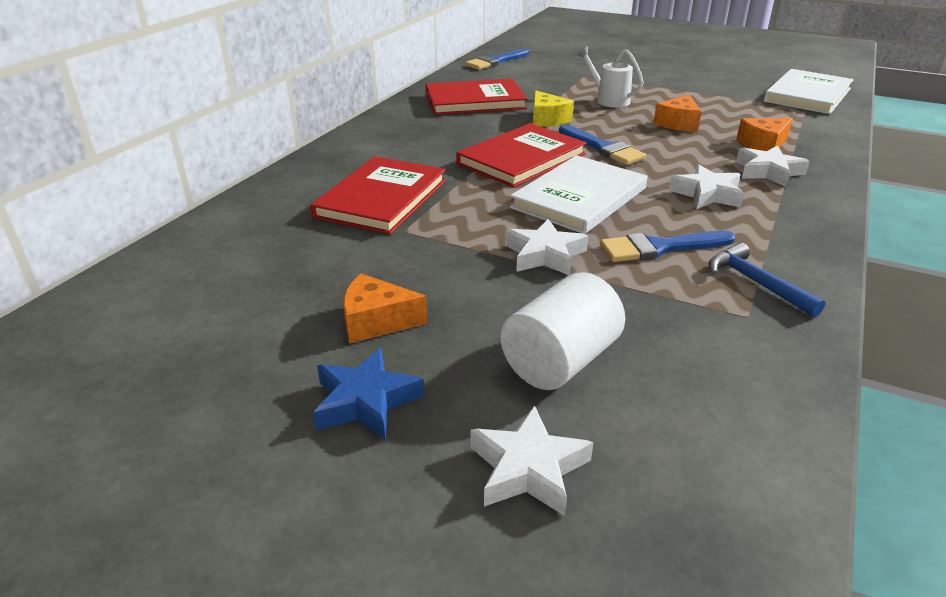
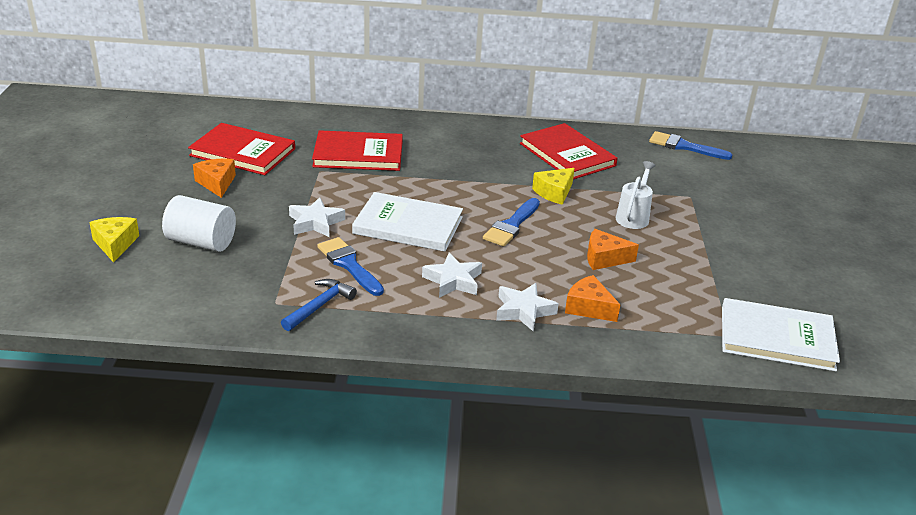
camera: 65 degrees right, 0 degrees up
blue star [313,348,424,440] -> none
red book [456,123,587,188] -> red book moved to [188,123,295,175]
white star [471,405,593,516] -> yellow cheese [89,217,139,262]

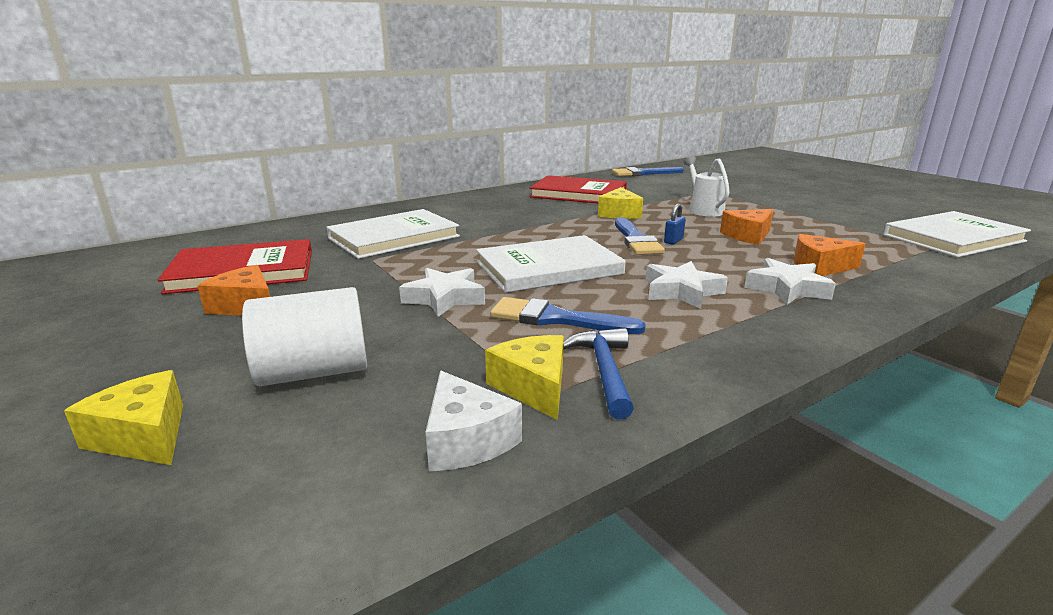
camera: 35 degrees left, 10 degrees down
red book [312,130,403,171] -> white book [326,209,460,259]
none -> white cheese [426,371,522,471]
none -> yellow cheese [485,335,564,420]
none -> blue padlock [664,204,686,245]

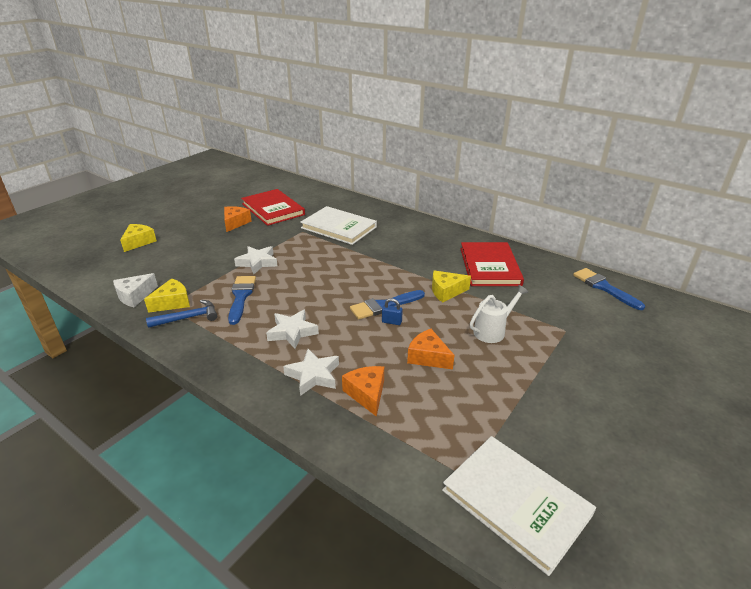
camera: 70 degrees right, 10 degrees up
white cylinder [242,287,367,386] -> none
white book [476,235,626,293] -> none

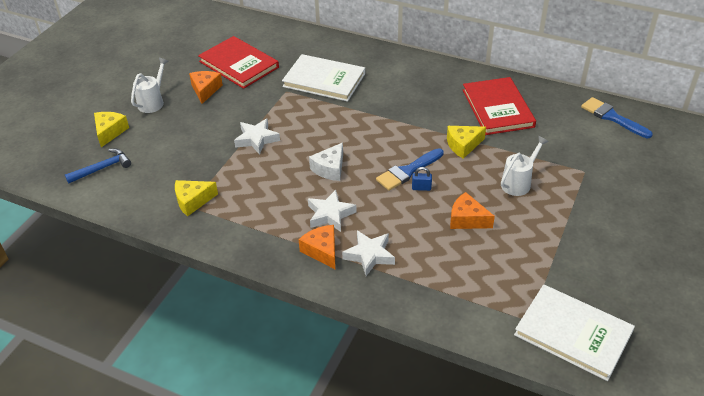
camera: 10 degrees left, 10 degrees up
white cheese [113,273,158,307] -> white cheese moved to [309,142,343,181]
yellow cheese [144,278,190,313] -> yellow cheese turned 150 degrees counterclockwise [175,180,218,217]
blue hammer [146,300,217,328] -> blue hammer moved to [65,149,131,183]
blue brush [228,276,256,325] -> none
orange cheese [342,366,384,417] -> orange cheese moved to [299,225,335,269]
none -> white watering can [131,58,168,113]

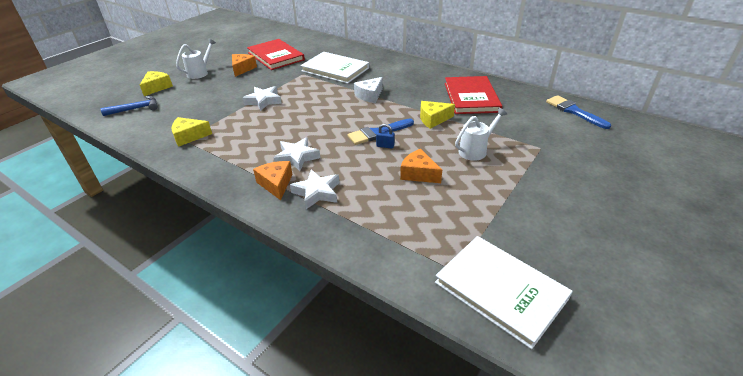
camera: 10 degrees right, 5 degrees down
white cheese [309,142,343,181] -> white cheese moved to [354,77,383,103]

